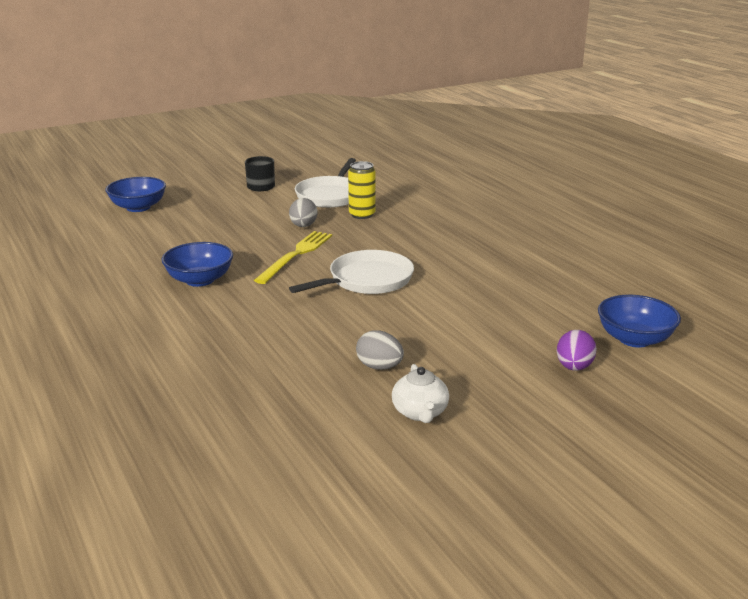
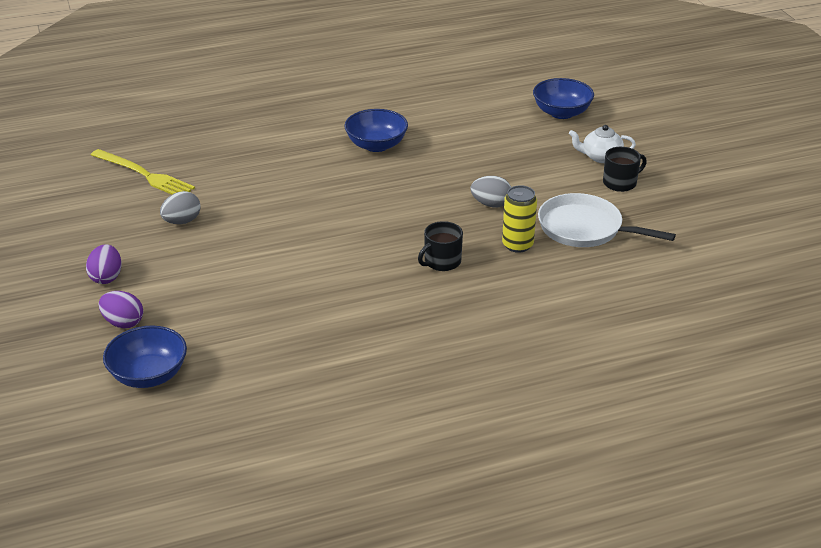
camera: 100 degrees right, 10 degrees up
yellow fork [254,231,332,284] -> yellow fork moved to [91,149,195,195]
white pan [289,250,414,294] -> none
white teapot [392,364,449,423] -> white teapot moved to [569,125,636,163]
none -> purple egg [86,244,122,284]
none -> black mug [418,221,463,271]

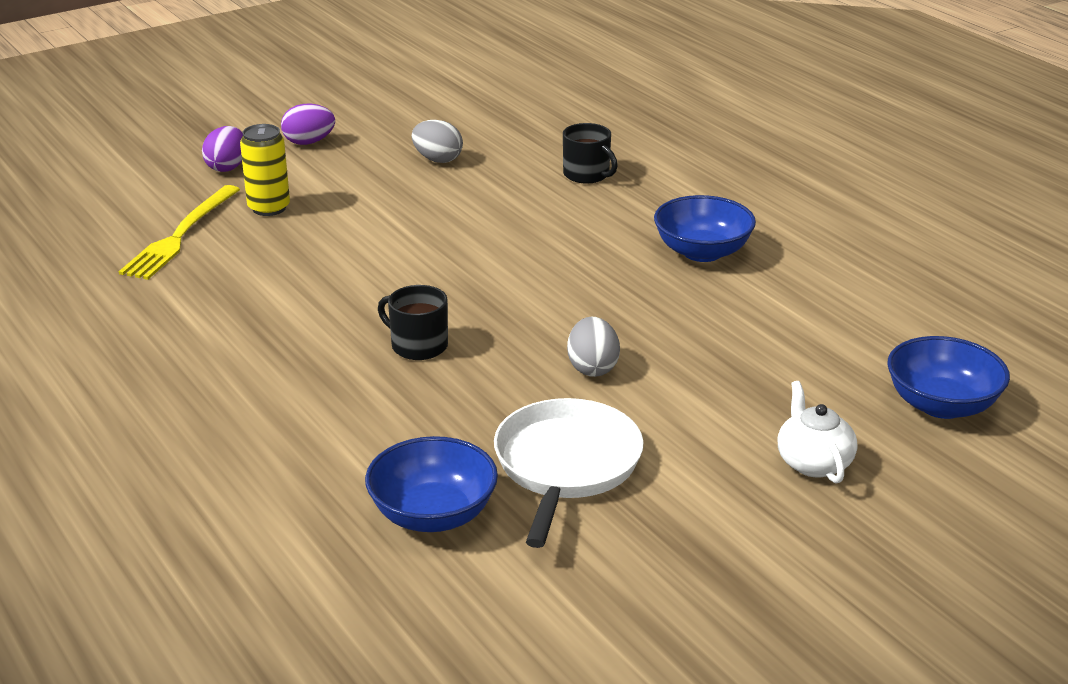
camera: 75 degrees right, 5 degrees down
yellow fork [91,149,195,195] -> yellow fork moved to [119,185,240,280]
blue bowl [103,326,187,388] -> blue bowl moved to [365,436,498,532]
yellow can [502,185,537,253] -> yellow can moved to [240,124,290,216]
black mug [603,147,647,192] -> black mug moved to [563,123,618,183]

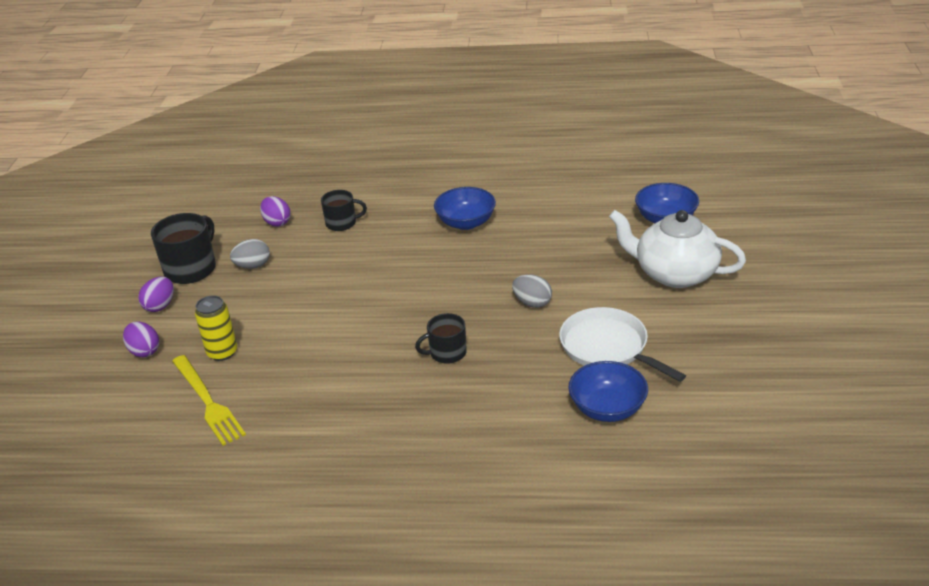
camera: 50 degrees left, 5 degrees up
white teapot [777,381,858,484] -> white teapot [609,210,746,288], size x1.95
none -> black mug [151,213,216,284]
none -> purple egg [260,196,291,227]

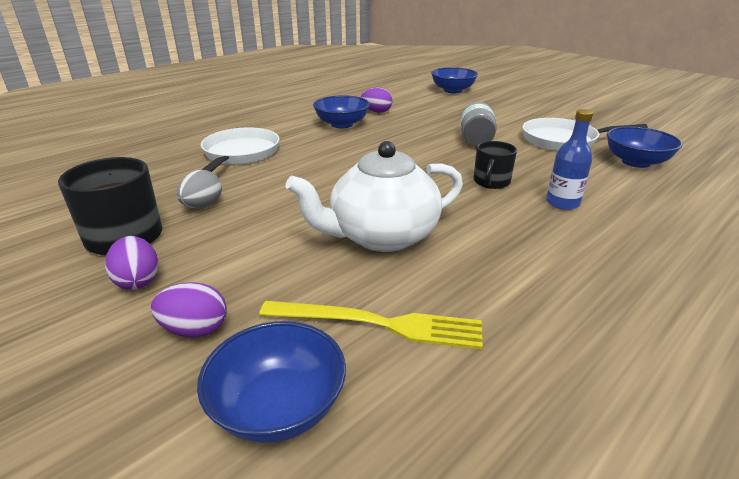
camera: 50 degrees left, 5 degrees down
yellow can [195,295,237,361] -> none
purple egg [260,196,291,227] -> purple egg moved to [361,88,392,113]
black mug [321,190,367,231] -> white pan [201,127,280,172]
grey egg [512,274,552,308] -> grey jar [460,102,497,146]
white teapot [609,210,746,288] -> white teapot moved to [286,141,463,252]
none -> blue bowl [197,321,346,443]
none -> blue bottle [546,109,593,210]

